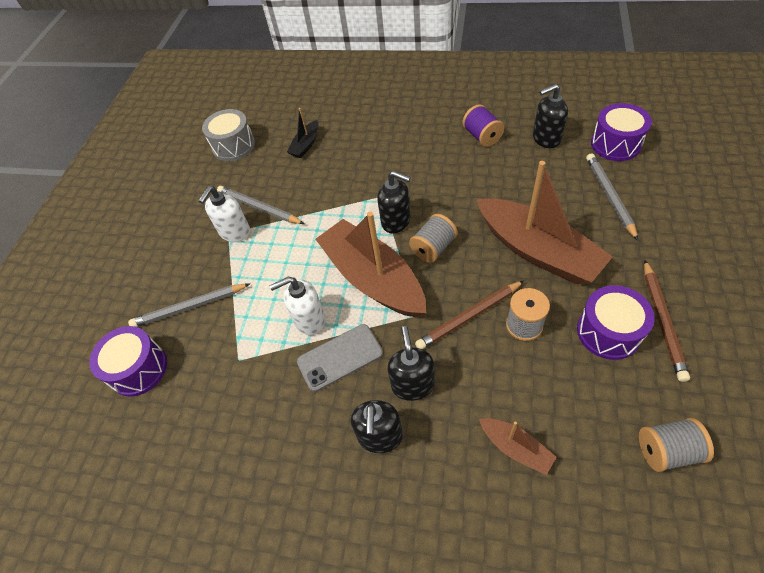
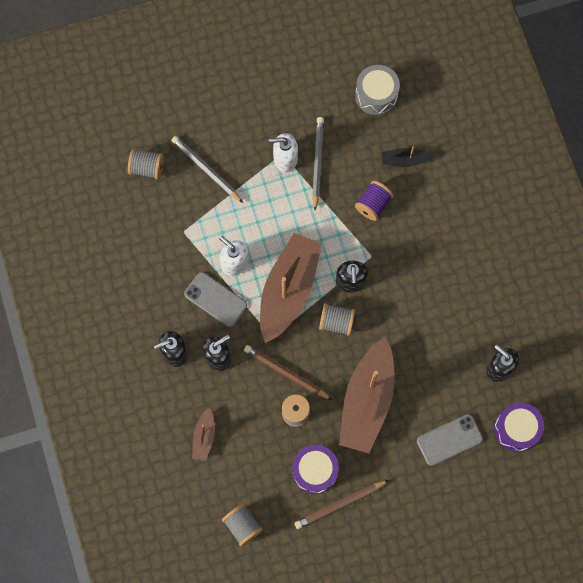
camera: 55 degrees right, 20 degrees up
purple drum [89,326,167,397] -> grey spool [128,148,164,180]
purple spool [462,104,504,147] -> purple spool moved to [355,181,394,221]
grey pencil [586,153,638,240] -> grey phone [417,414,483,466]

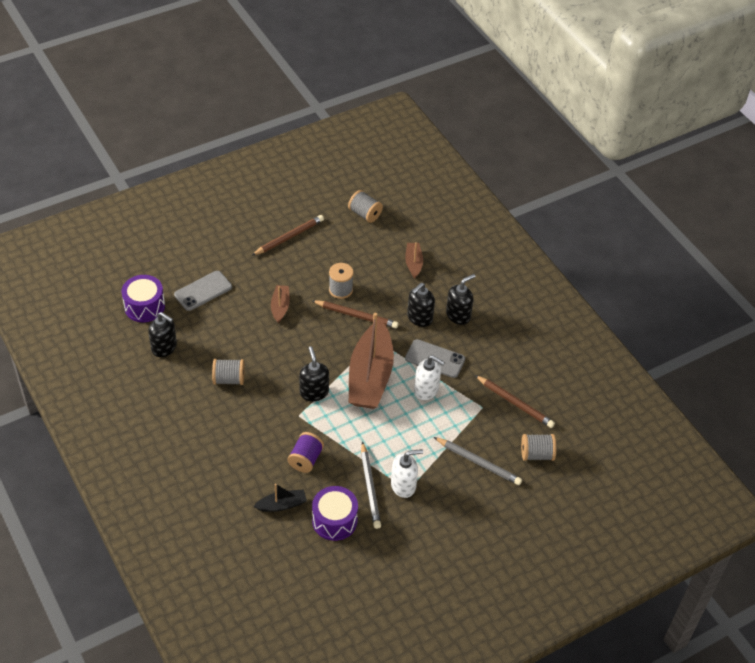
camera: 165 degrees right, 25 degrees down
purple drum [292,445,339,494] -> purple drum moved to [312,486,358,541]
grey spool [319,303,355,336] -> grey spool moved to [212,359,244,385]
brown boat [339,337,395,453] -> brown boat [271,285,290,323], size x0.45
grey drum [355,65,400,115] -> none
none -> brown pencil [475,375,555,428]

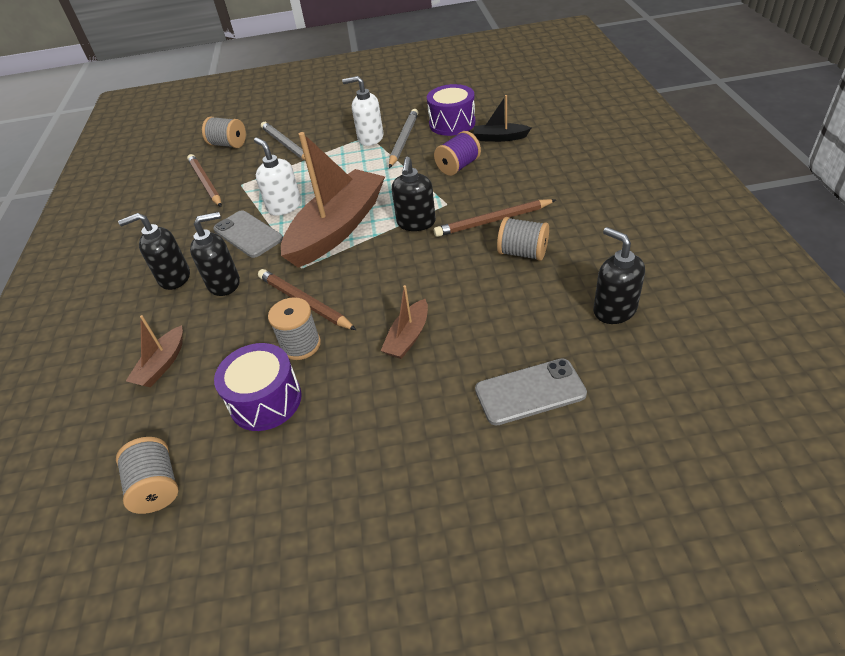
camera: 150 degrees left, 5 degrees down
purple drum [121,275,165,322] -> purple drum moved to [214,343,302,431]
brown pencil [251,215,324,256] -> brown pencil moved to [434,199,556,237]

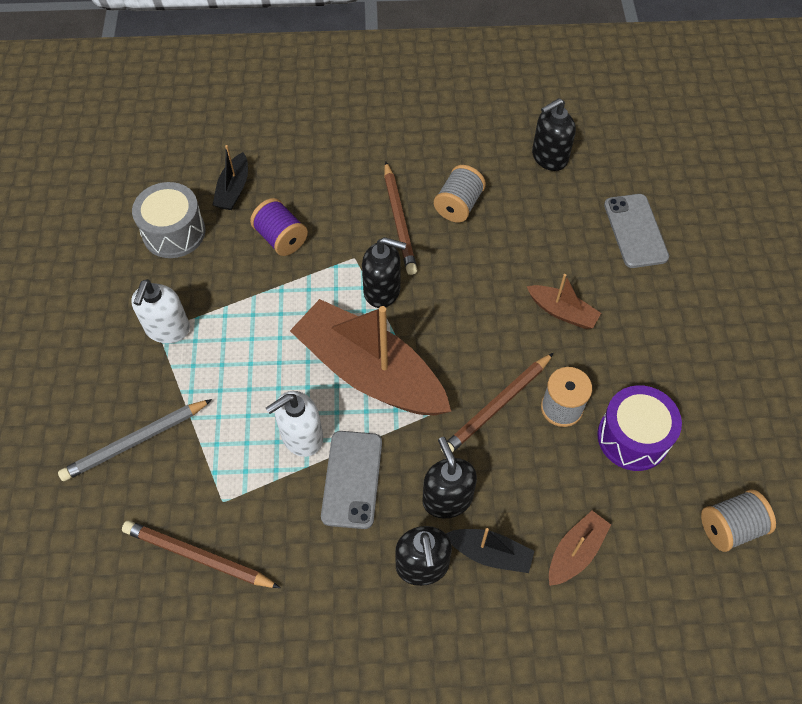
camera: 90 degrees left, 15 degrees up
brown boat [126,315,183,388] -> brown boat turned 75 degrees counterclockwise [549,511,611,586]
brown pencil [187,154,222,207] -> brown pencil turned 45 degrees clockwise [122,520,280,588]
grey spool [202,117,246,148] -> none
grey phone [213,211,283,258] -> grey phone turned 45 degrees counterclockwise [321,431,382,529]
grey pencil [389,109,418,168] -> none
purple drum [427,84,476,136] -> grey drum [132,182,206,258]
none -> black boat [446,528,534,573]

